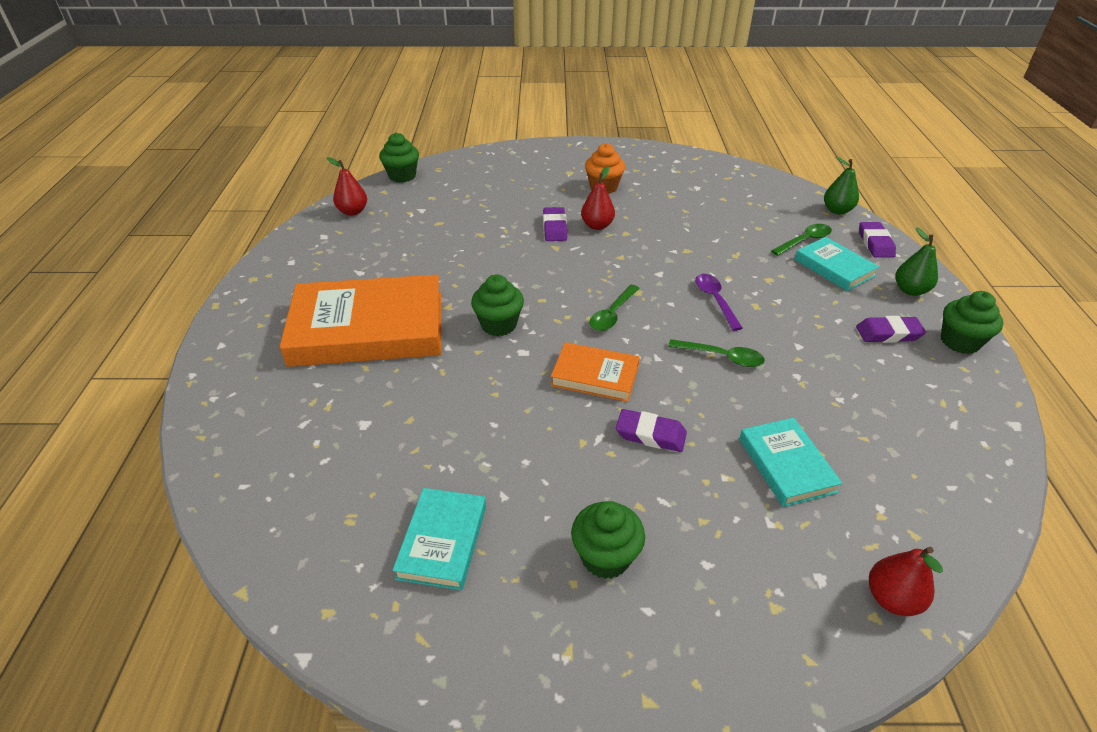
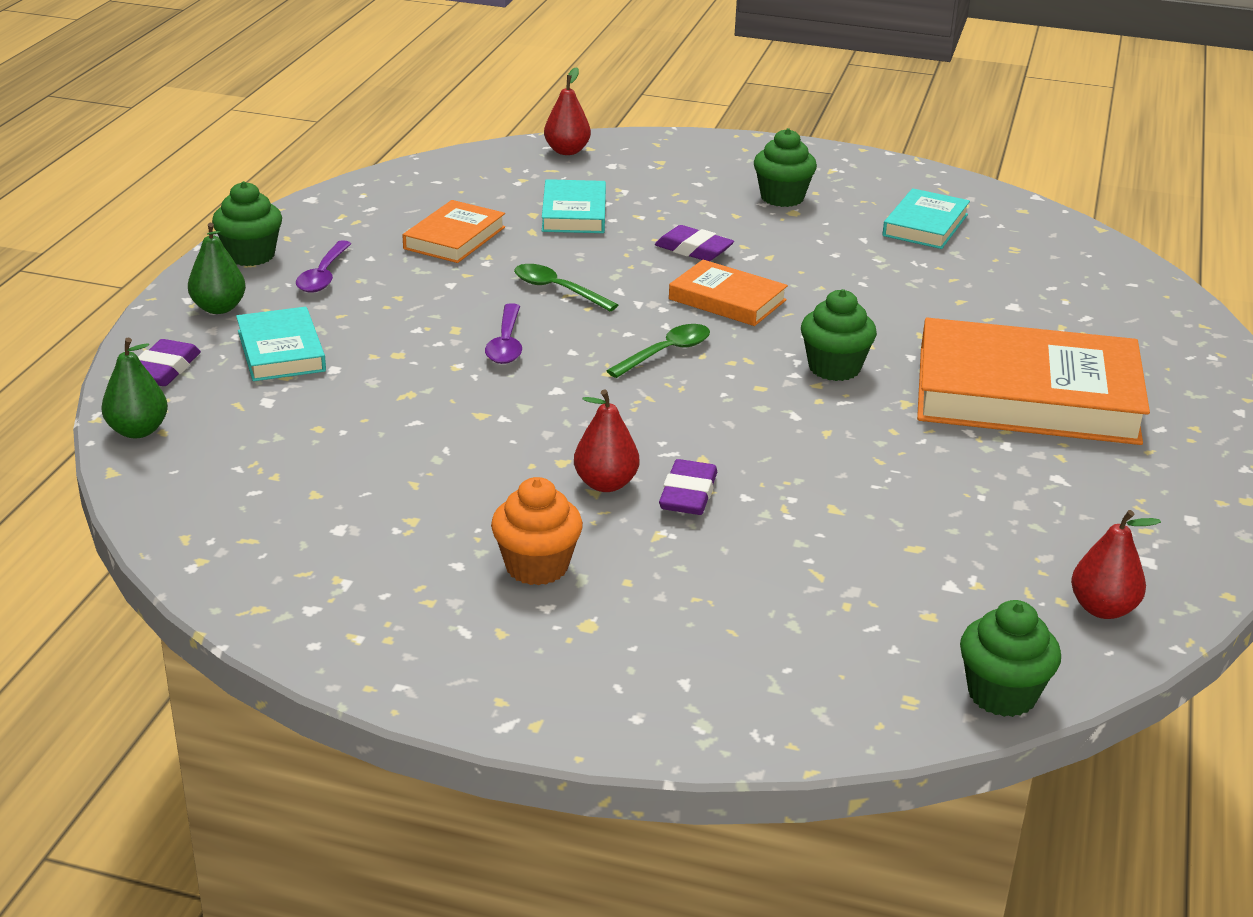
camera: 165 degrees left, 10 degrees down
green spoon [771,224,832,256] -> none
purple eraser [856,316,926,343] -> purple spoon [296,240,352,293]
none -> orange book [403,200,505,263]

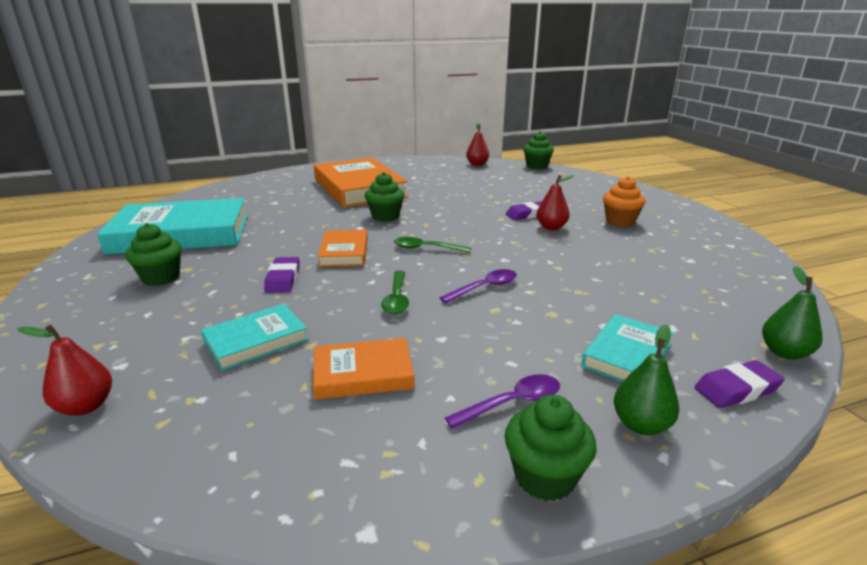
camera: 125 degrees left, 5 degrees down
turquoise book [882,188,970,249] -> turquoise book [97,198,248,255], size x2.00

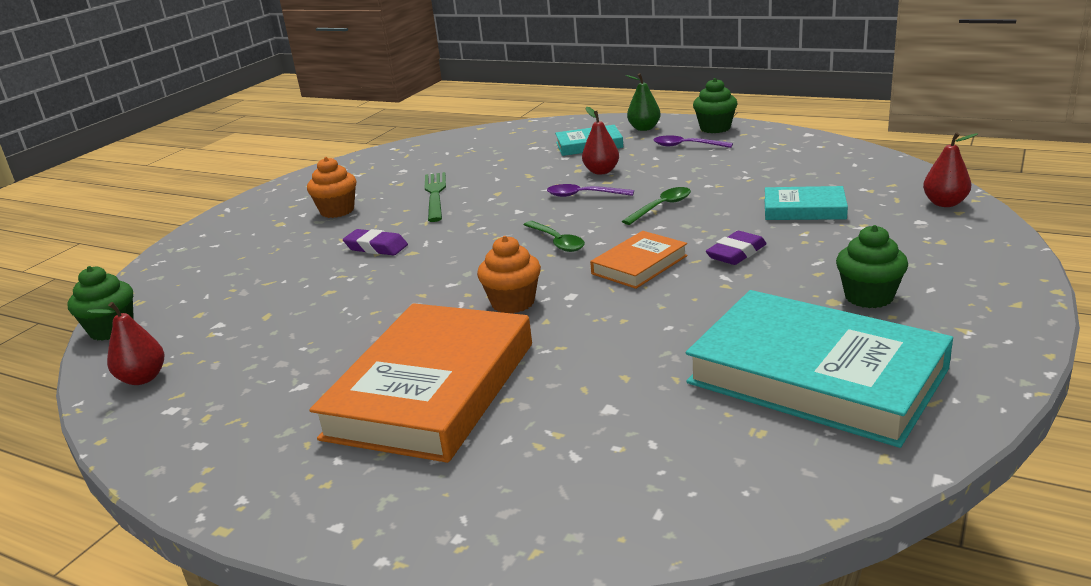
camera: 130 degrees left, 0 degrees up
orange book [313,338,414,400] -> none
green cupcake [365,172,404,222] -> orange cupcake [477,236,541,313]
red pear [537,175,575,230] -> red pear moved to [582,107,619,175]
purple eraser [694,360,785,408] -> none
green pear [762,266,822,359] -> none
none -> green fork [425,172,446,222]

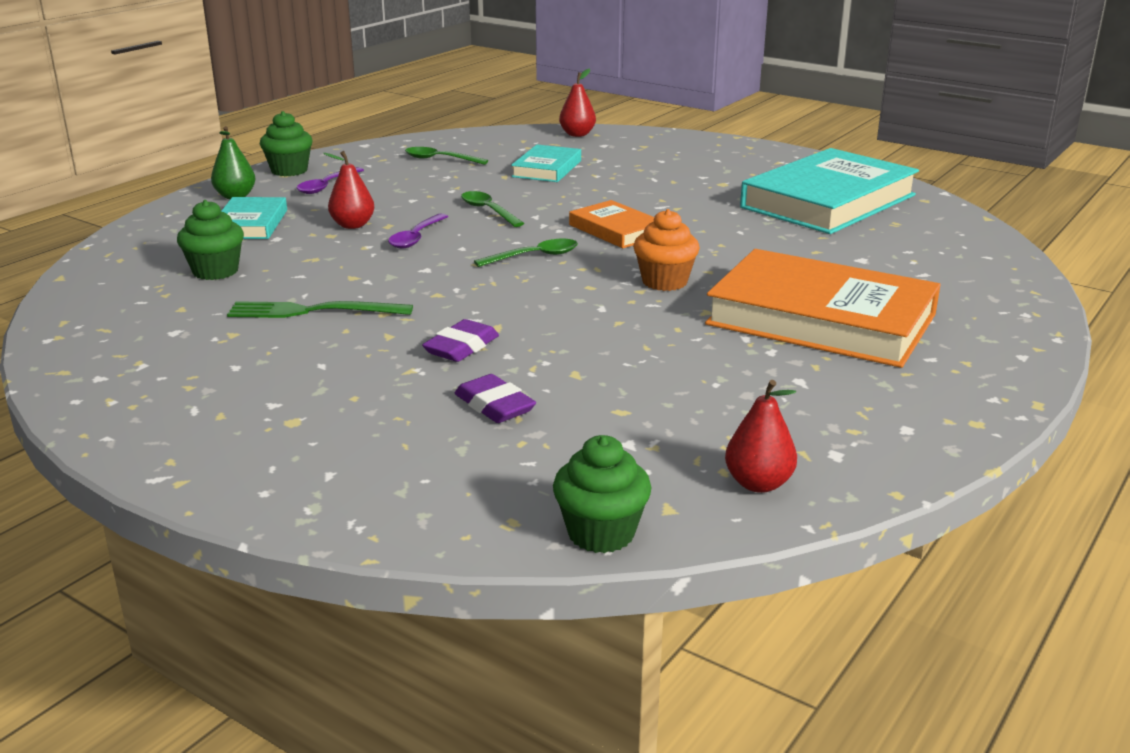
camera: 85 degrees left, 0 degrees up
orange cupcake [307,157,356,218] -> none
purple eraser [706,231,767,265] -> purple eraser moved to [455,374,536,423]
green cupcake [836,225,908,308] -> green cupcake moved to [177,200,244,280]
none -> green spoon [405,147,488,165]

